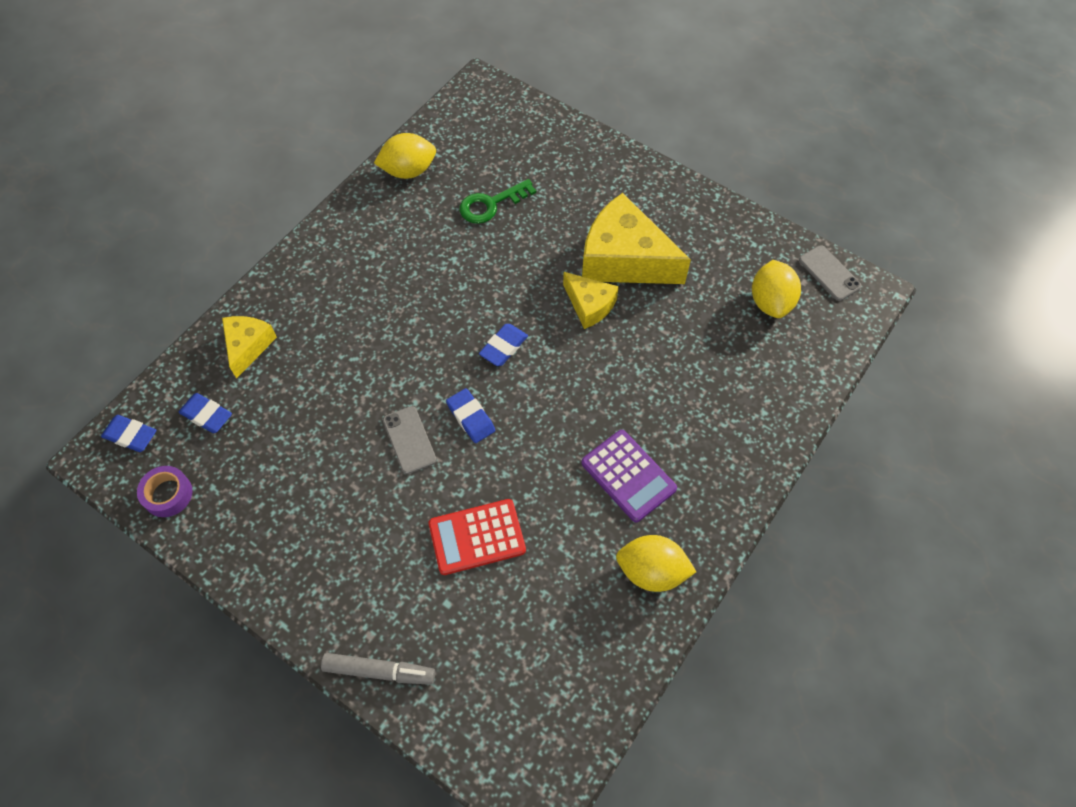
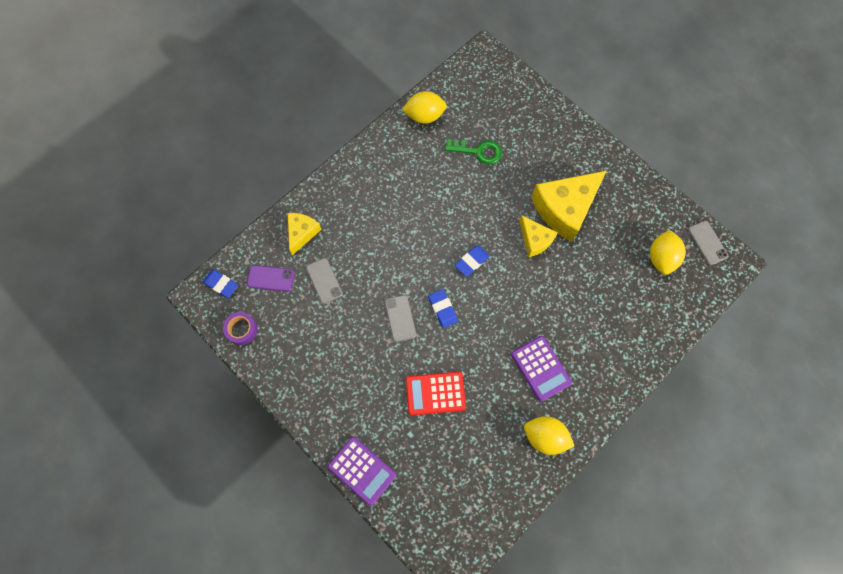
camera: 10 degrees right, 10 degrees up
blue eraser [179,393,232,433] -> purple phone [247,265,294,292]
grey marker [321,653,435,685] -> purple calculator [328,437,396,506]
green key [459,179,536,224] -> green key turned 150 degrees counterclockwise [445,139,502,164]
yellow cheese [582,193,691,284] -> yellow cheese turned 75 degrees counterclockwise [531,171,606,242]
none -> grey phone [306,258,343,304]

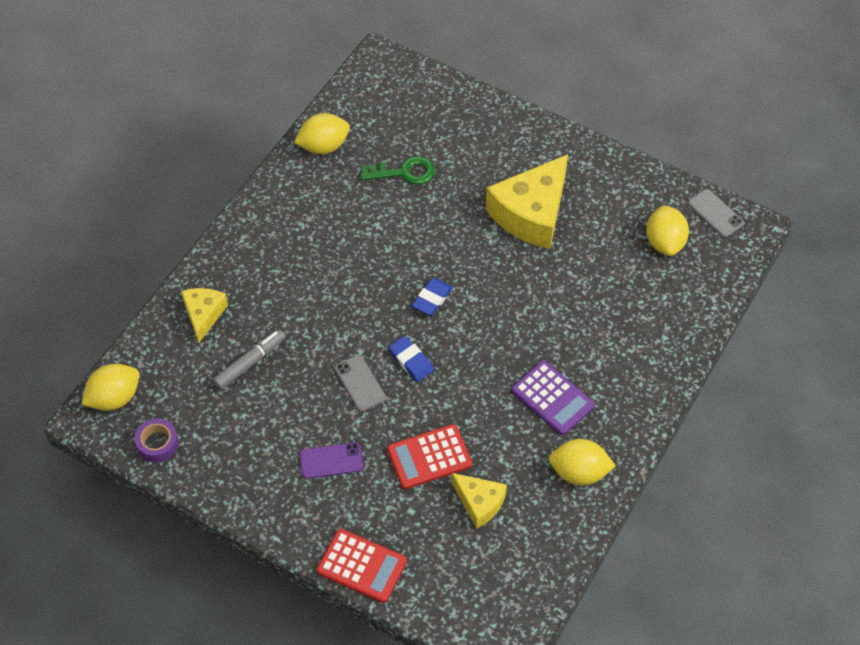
camera: 15 degrees left, 15 degrees down
blue eraser [203,269,238,298] -> yellow lemon [81,364,139,411]
purple phone [247,265,294,292] -> purple phone moved to [299,442,363,479]
grey phone [306,258,343,304] -> grey marker [213,329,285,390]
purple calculator [328,437,396,506] -> red calculator [317,529,407,603]
yellow cheese [519,216,557,257] -> yellow cheese moved to [452,473,507,529]

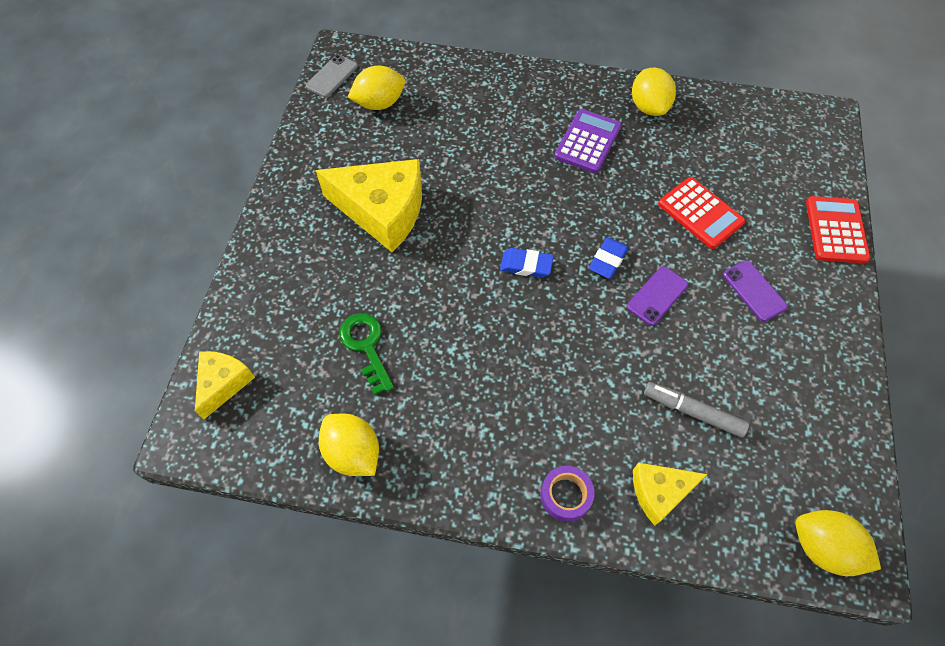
camera: 110 degrees left, 5 degrees up
purple tape [135,419,179,463] -> purple tape moved to [541,466,594,522]
grey phone [335,355,386,412] -> purple phone [627,266,688,326]
yellow cheese [452,473,507,529] -> yellow cheese moved to [195,351,255,419]

